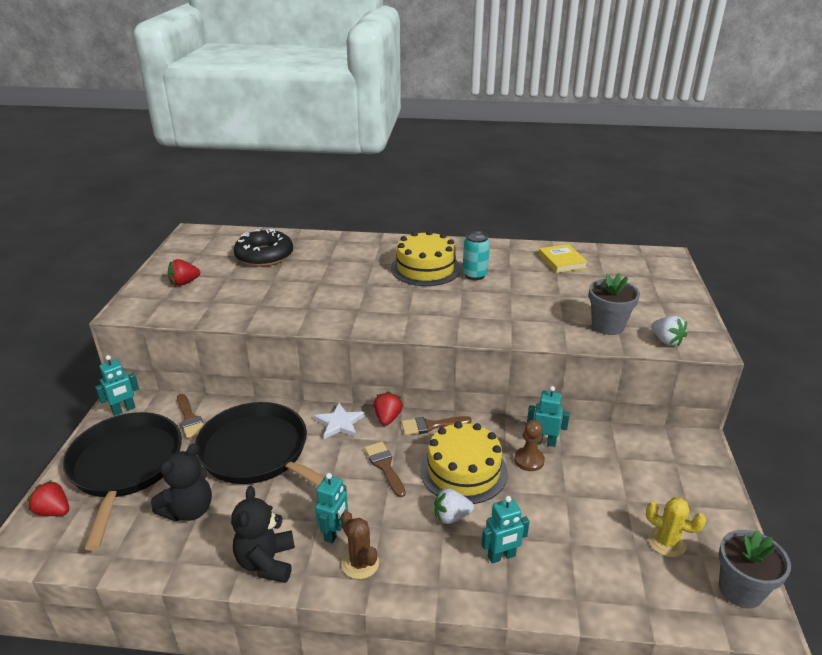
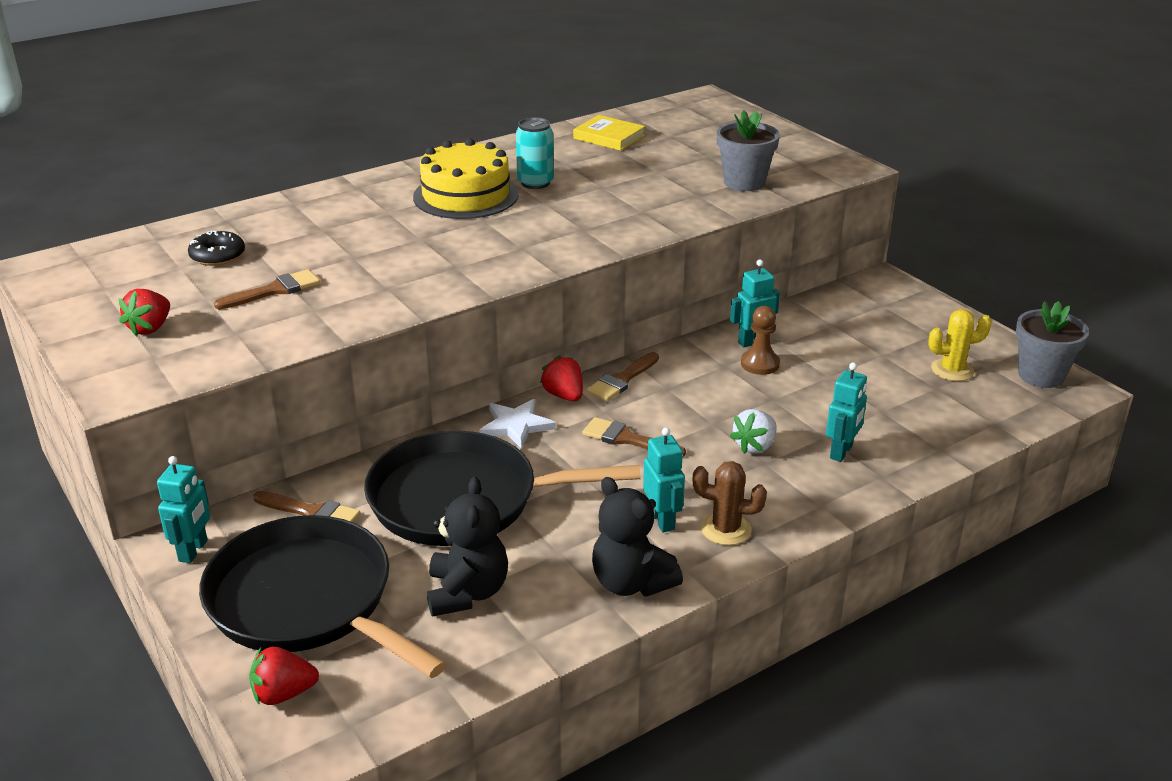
camera: 40 degrees left, 0 degrees up
black donut [234,229,293,267] -> black donut [188,231,245,266], size x0.56
yellow cake [420,421,508,504] -> none
white strawberry [651,316,687,346] -> none
none -> brown brush [214,269,320,309]

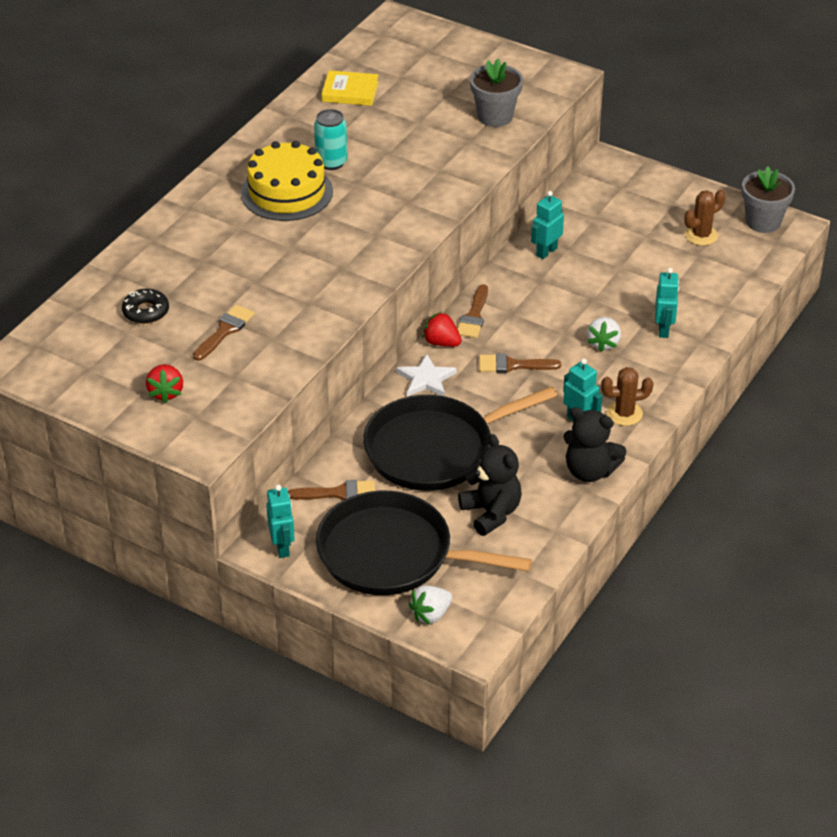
camera: 25 degrees left, 10 degrees up
red strawberry [249,647,319,705] -> white strawberry [408,585,452,624]
brown pawn [741,306,780,375] -> none
yellow cactus [928,309,992,381] -> brown cactus [684,190,725,245]

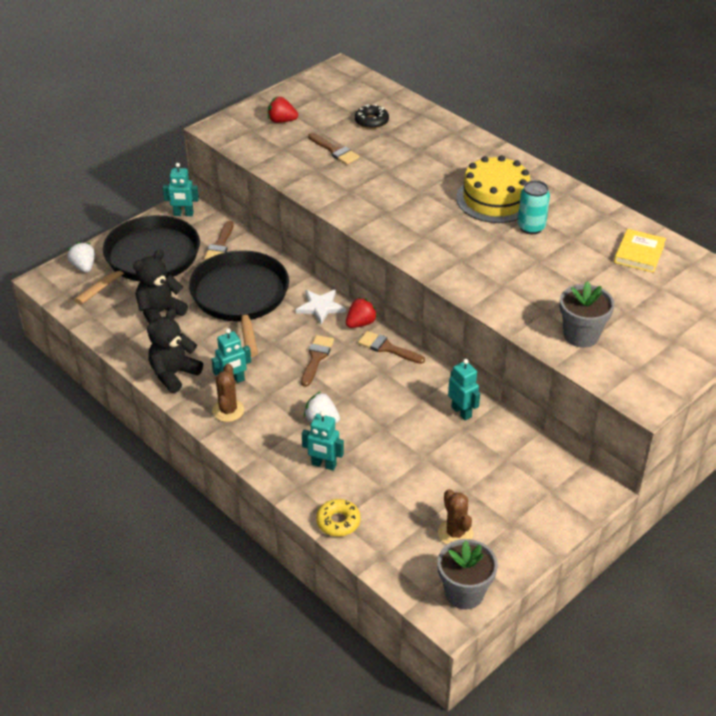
camera: 105 degrees right, 0 degrees up
black teddy bear [458,434,522,536] -> black teddy bear turned 150 degrees clockwise [133,249,188,324]
none -> yellow donut [316,499,361,537]

